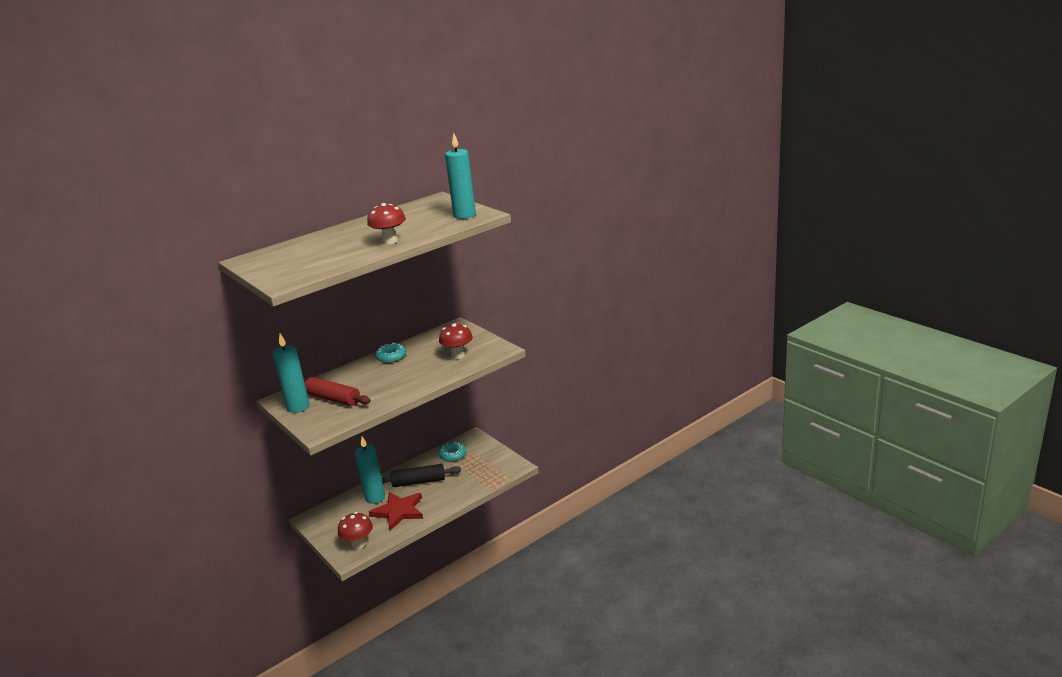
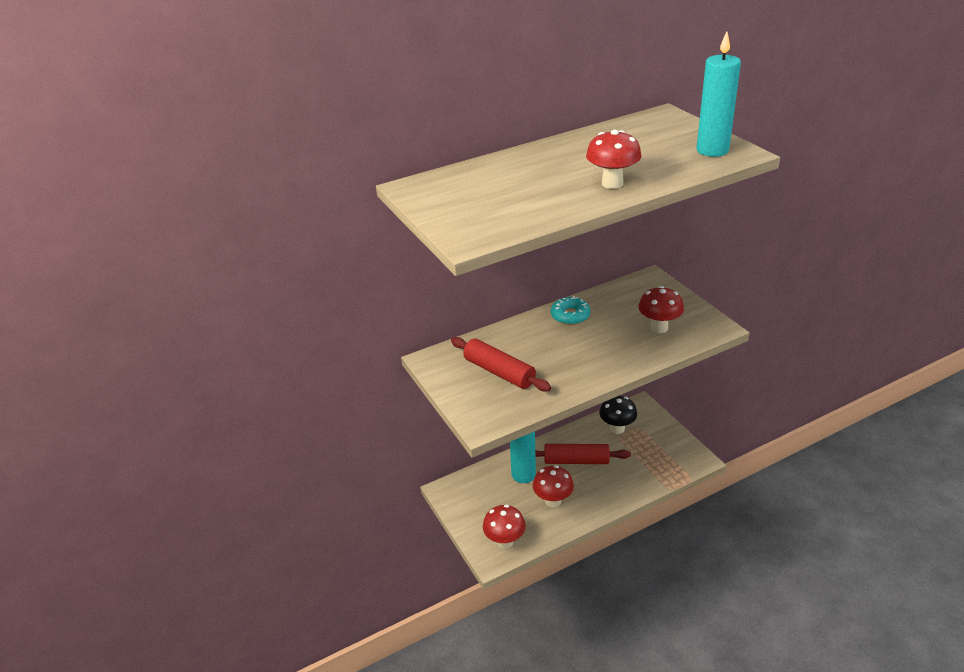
camera: 10 degrees right, 10 degrees up
turquoise candle [273,334,310,413] -> none
red star [369,492,423,531] -> red mushroom [533,465,574,508]
black rolling pin [382,464,461,487] -> red rolling pin [535,444,631,464]
turquoise donut [438,442,466,462] -> black mushroom [599,396,637,434]

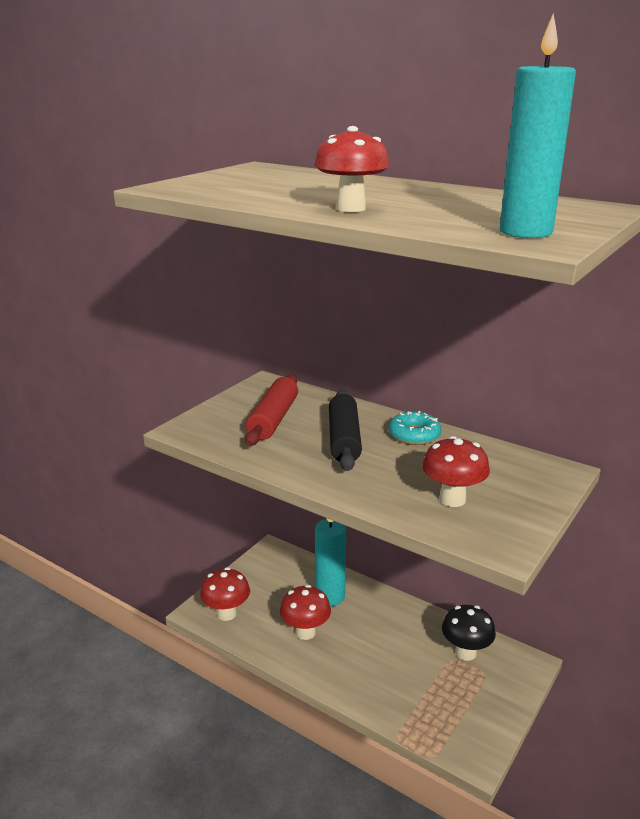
camera: 60 degrees right, 10 degrees down
red rolling pin [535,444,631,464] -> none
none -> black rolling pin [329,390,362,471]

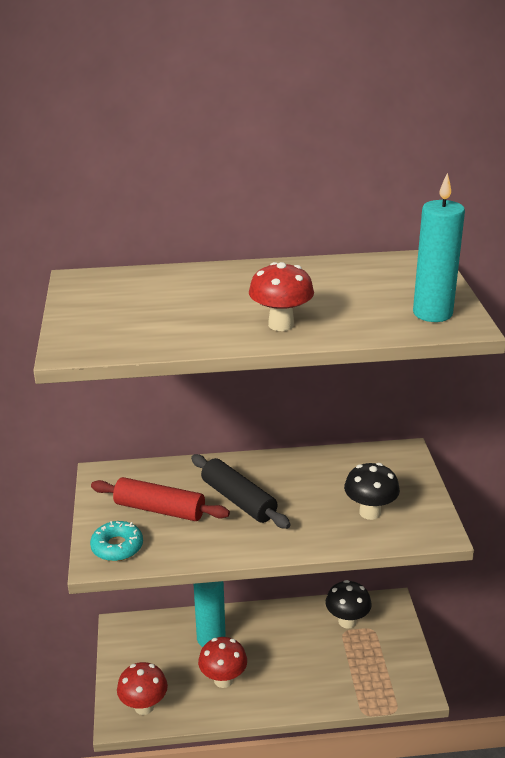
camera: 40 degrees left, 5 degrees up
red rolling pin [245,374,298,446] -> red rolling pin turned 45 degrees counterclockwise [91,477,230,521]
turquoise donut [389,411,441,445] -> turquoise donut moved to [90,521,143,561]
red mushroom [422,436,490,507] -> black mushroom [344,463,400,520]

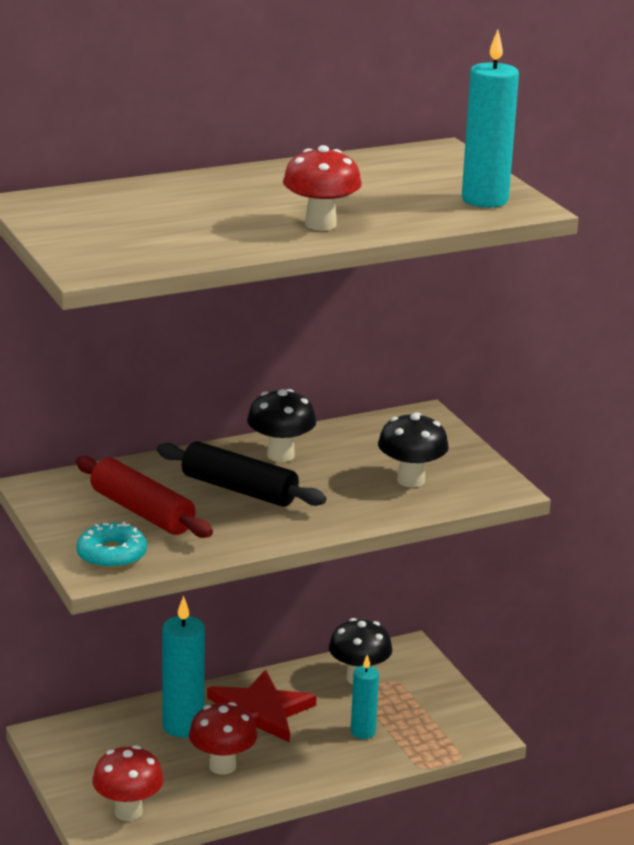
camera: 20 degrees left, 5 degrees down
red rolling pin [91,477,230,521] -> red rolling pin turned 45 degrees clockwise [76,456,213,538]
none -> red star [207,669,317,743]
none -> black mushroom [247,389,316,462]
none -> turquoise candle [351,655,379,739]

